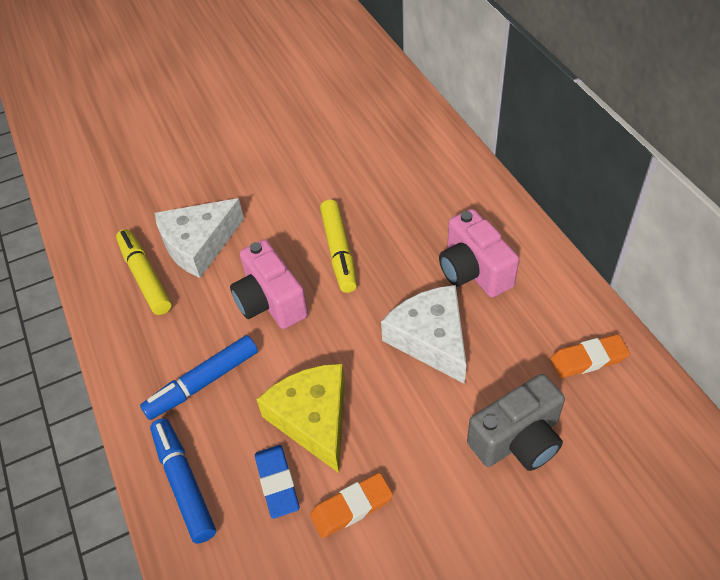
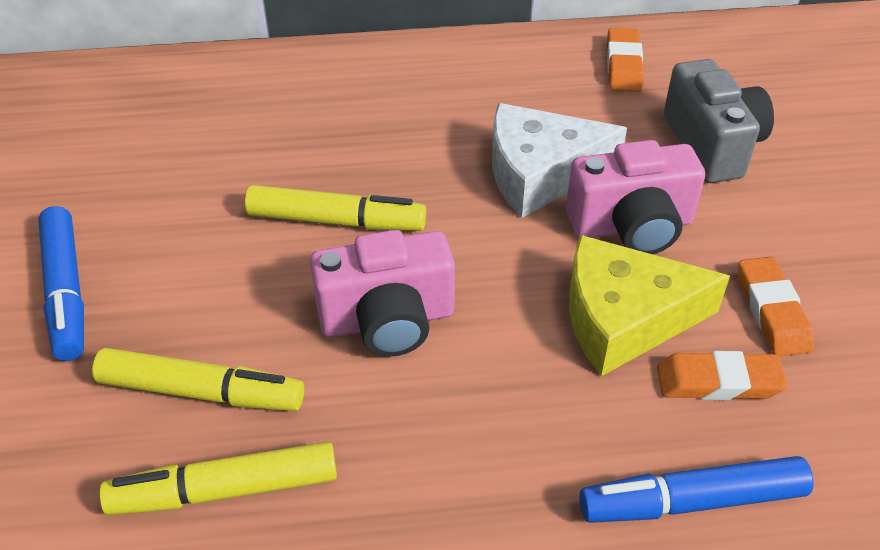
camera: 75 degrees left, 5 degrees down
blue marker [140,335,258,420] -> blue marker moved to [38,206,84,361]
white cheese [155,198,244,278] -> yellow marker [92,348,304,411]
blue eraser [255,445,300,519] -> orange eraser [657,351,787,400]
pink camera [439,209,519,297] -> pink camera moved to [566,140,705,254]

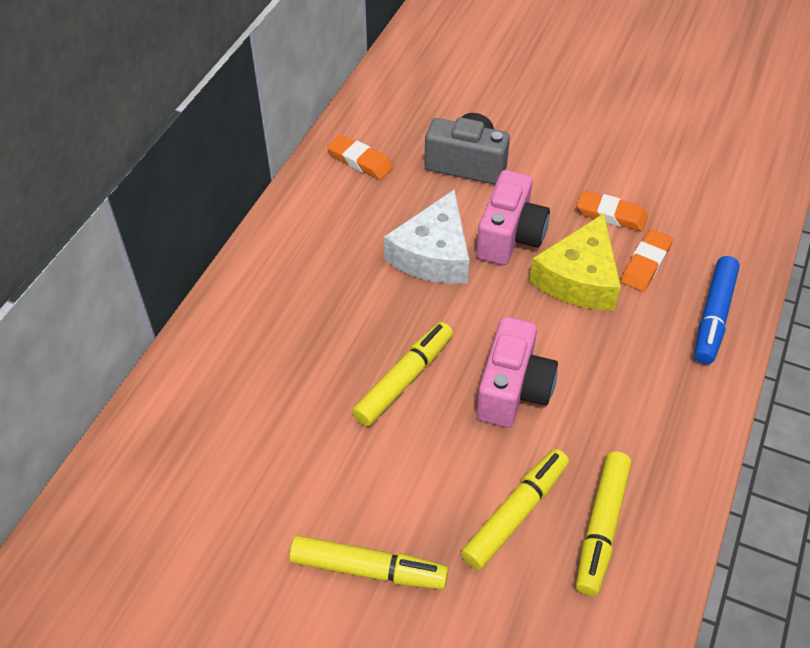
camera: 60 degrees left, 5 degrees up
blue marker [38,206,84,361] -> yellow marker [289,536,449,589]

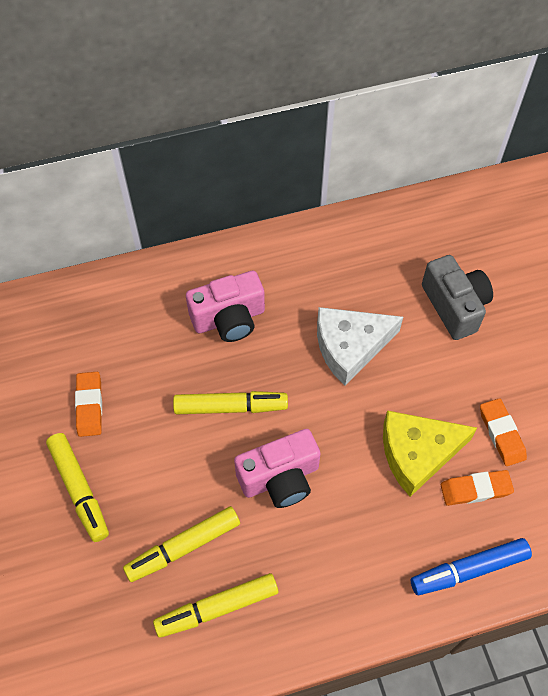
camera: 50 degrees right, 10 degrees up
orange eraser [327,134,393,180] -> orange eraser moved to [75,372,102,437]
yellow marker [461,449,569,570] -> yellow marker turned 150 degrees clockwise [123,506,240,582]
pink camera [476,170,550,265] -> pink camera moved to [186,271,265,342]

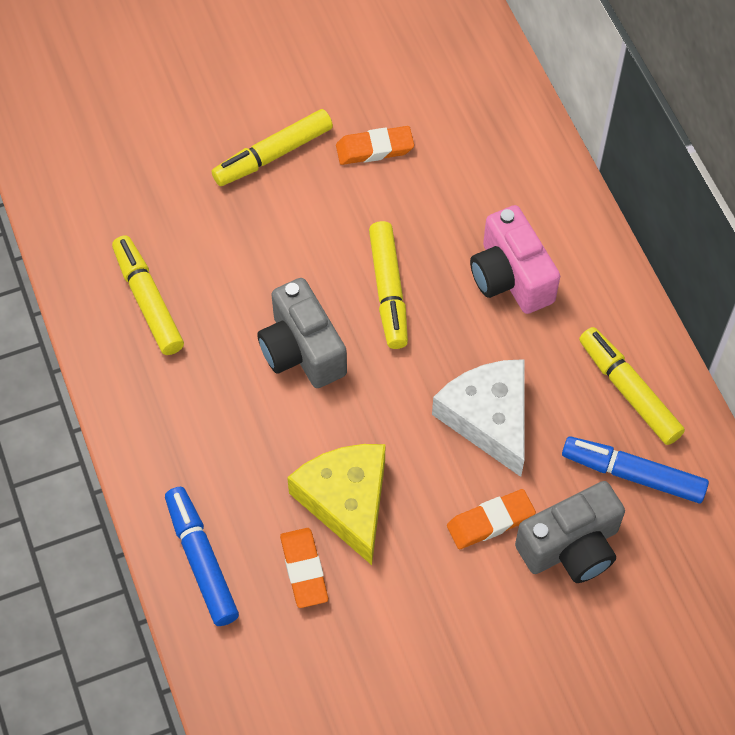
camera: 85 degrees right, 0 degrees up
yellow marker [123,506,240,582] -> yellow marker moved to [579,327,685,445]
pink camera [234,429,321,508] -> grey camera [257,278,347,388]
orange eraser [480,398,527,466] -> orange eraser moved to [447,489,536,549]
none -> blue marker [562,436,709,503]

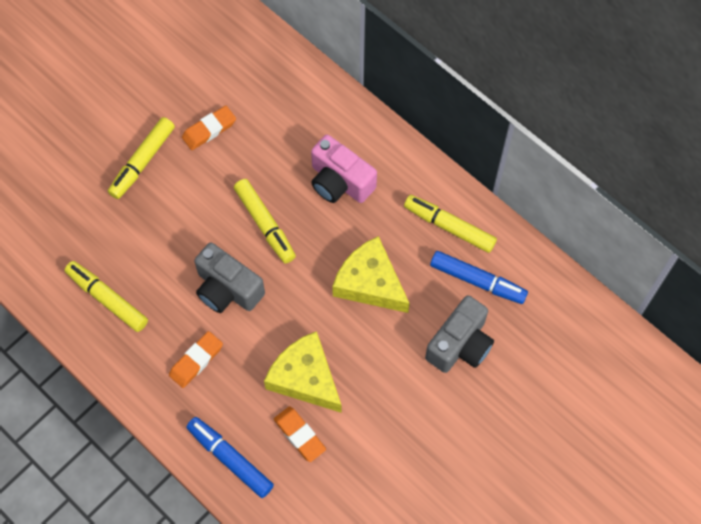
camera: 25 degrees left, 5 degrees up
white cheese [432,359,524,477] -> yellow cheese [332,236,410,313]
orange eraser [447,489,536,549] -> orange eraser moved to [169,331,223,388]
blue marker [562,436,709,503] -> blue marker turned 150 degrees counterclockwise [430,251,528,304]

